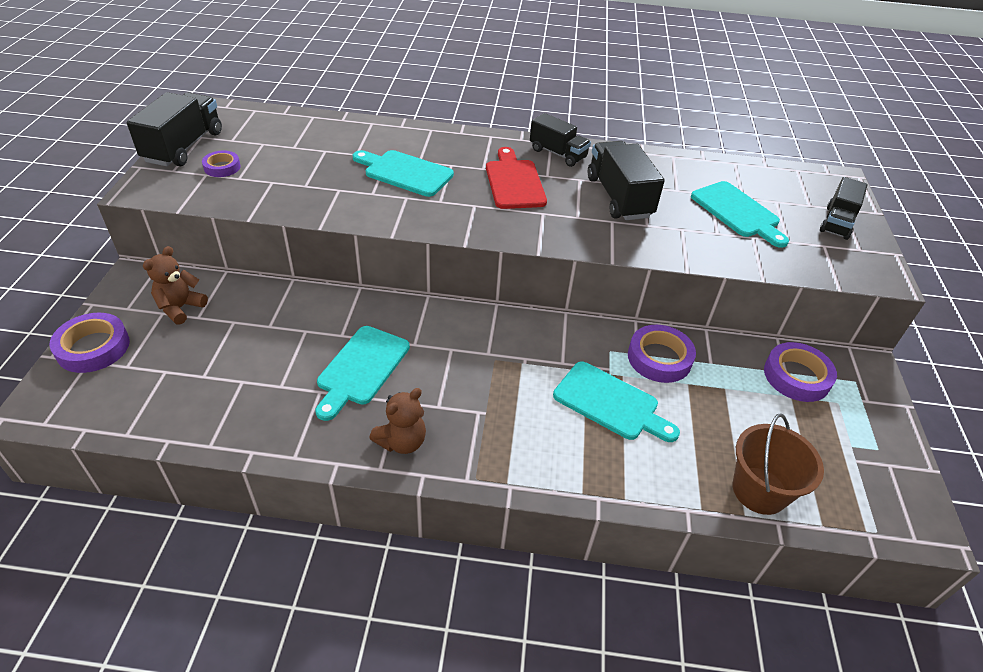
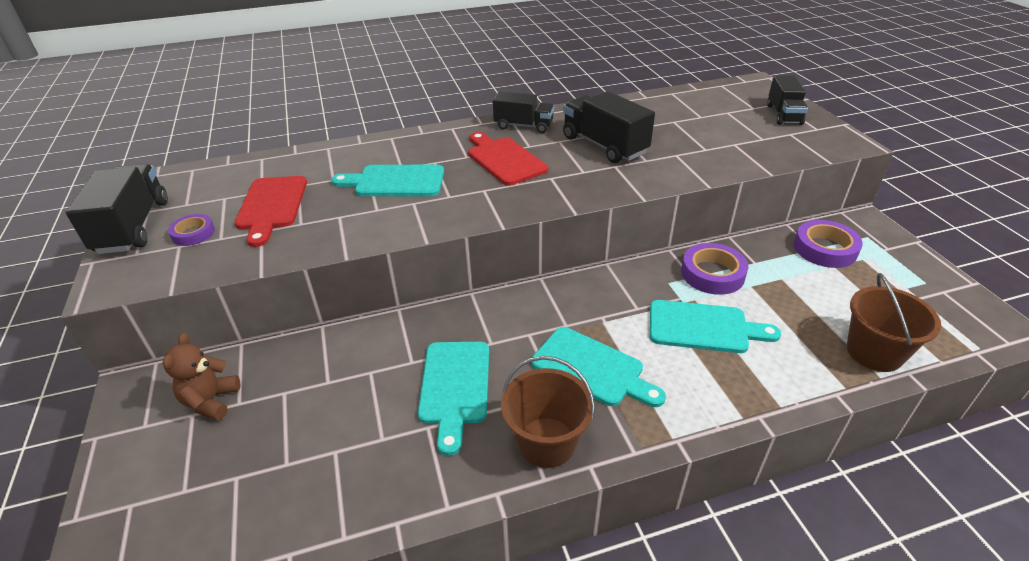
camera: 20 degrees left, 5 degrees down
purple tape [50,313,130,373] -> none
brown teddy bear [369,388,426,454] -> brown bucket [501,356,595,468]
turquoise cutting board [691,181,789,248] -> turquoise cutting board moved to [531,327,666,407]
none -> red cutting board [234,176,307,247]

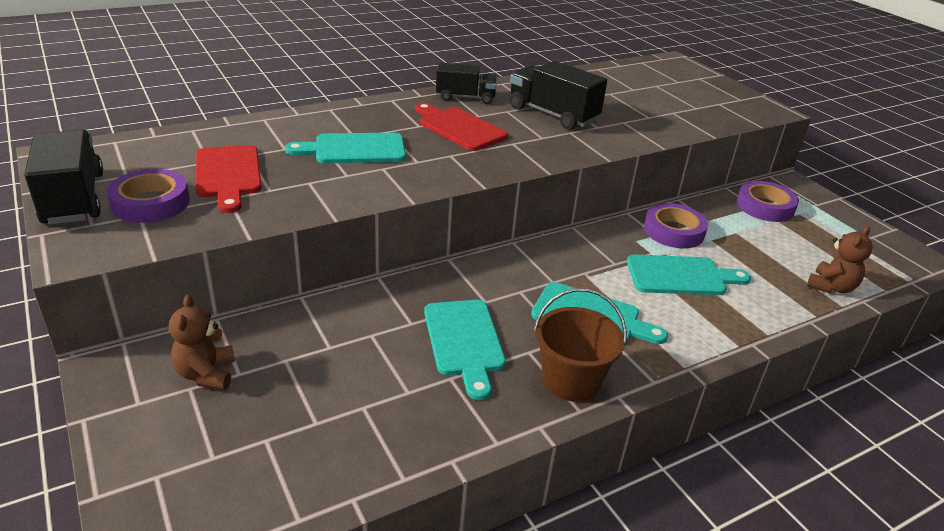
camera: 15 degrees left, 5 degrees down
purple tape [168,214,215,246] -> purple tape [107,169,190,223], size x1.66
black truck [767,75,808,125] -> none
brown bucket [847,273,941,372] -> brown teddy bear [807,226,873,293]

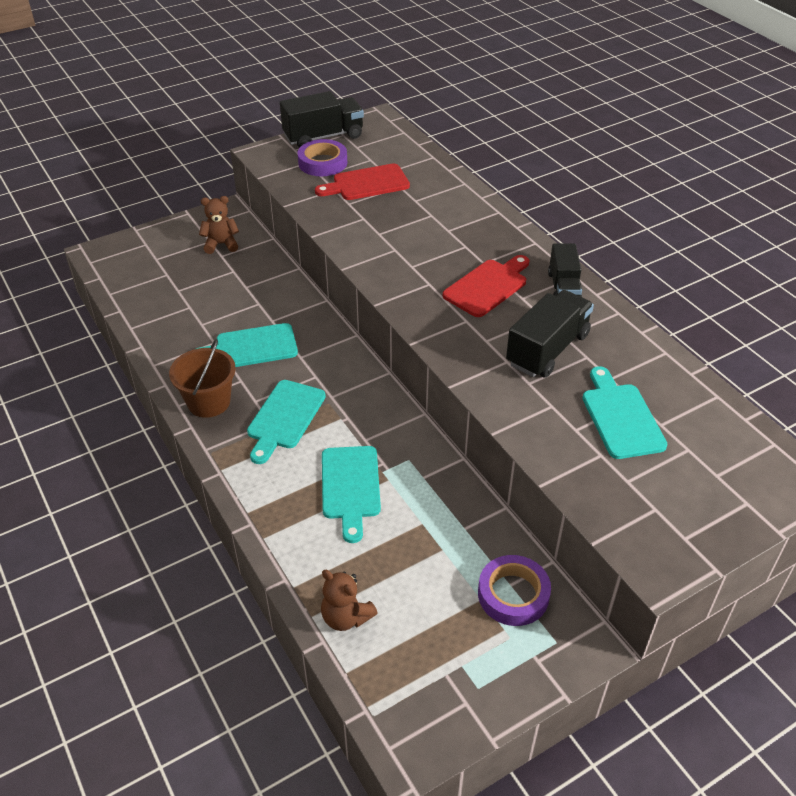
camera: 90 degrees right, 10 degrees up
turquoise cutting board [285,133,406,163] -> turquoise cutting board moved to [582,366,667,459]
purple tape [644,203,708,248] -> none

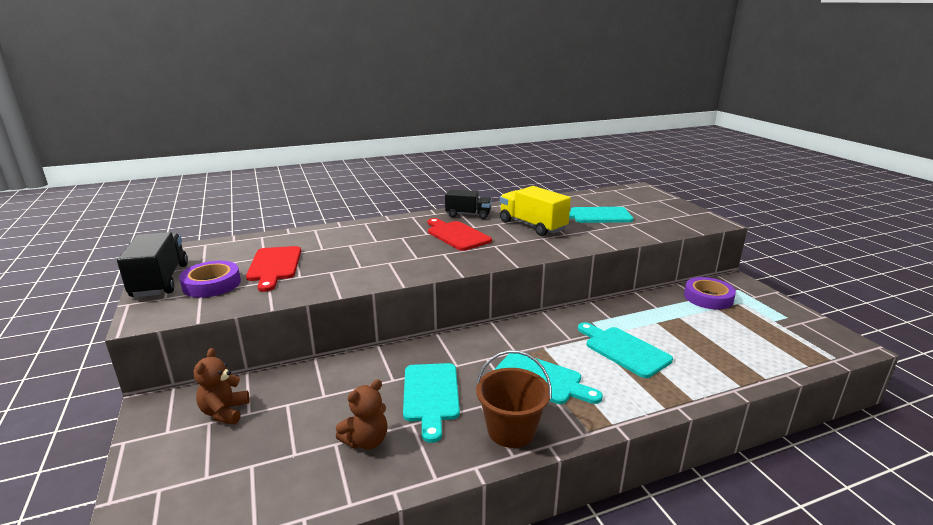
camera: 80 degrees left, 20 degrees down
brown teddy bear [321,570,377,631] -> brown teddy bear moved to [336,379,387,449]
turquoise cutting board [322,446,381,543] -> turquoise cutting board turned 135 degrees counterclockwise [578,322,673,378]
black truck [506,290,594,378] -> yellow truck [500,186,571,236]

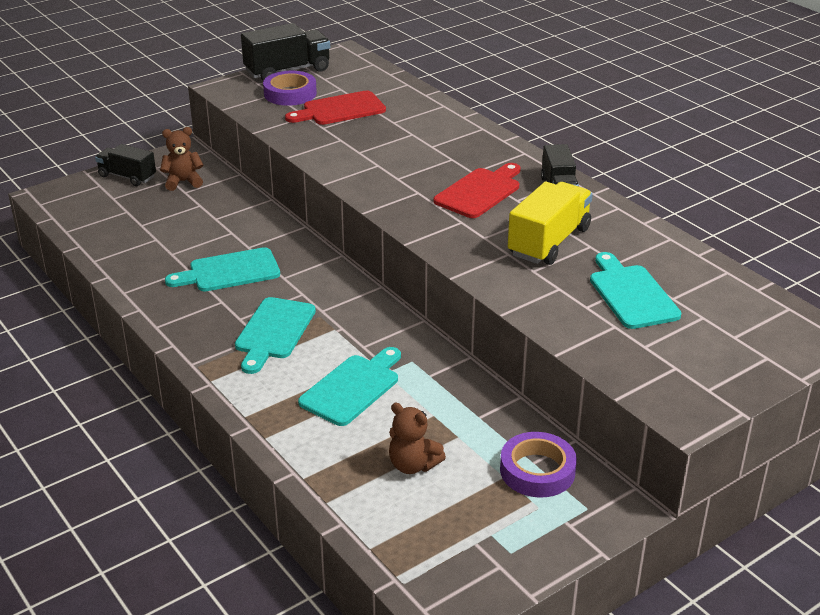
camera: 75 degrees right, 10 degrees up
brown teddy bear [336,379,387,449] -> brown teddy bear moved to [389,403,446,474]
brown bucket [476,350,552,448] -> none
none -> black truck [95,144,156,186]

